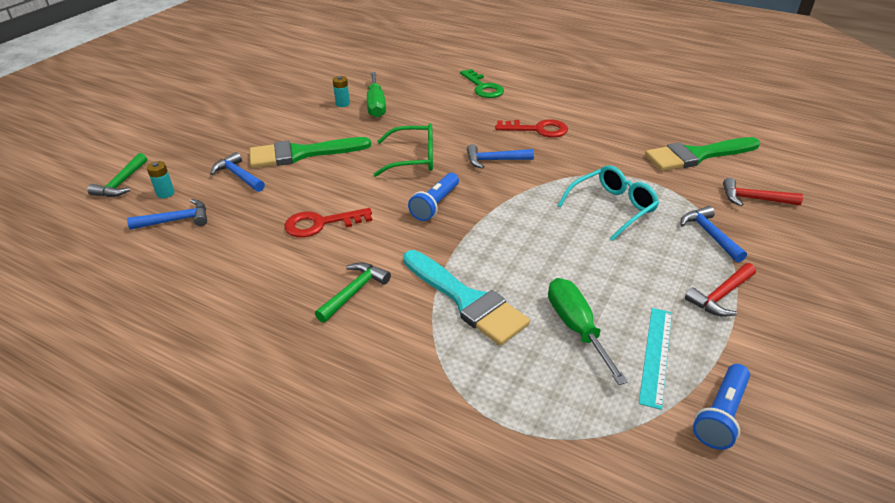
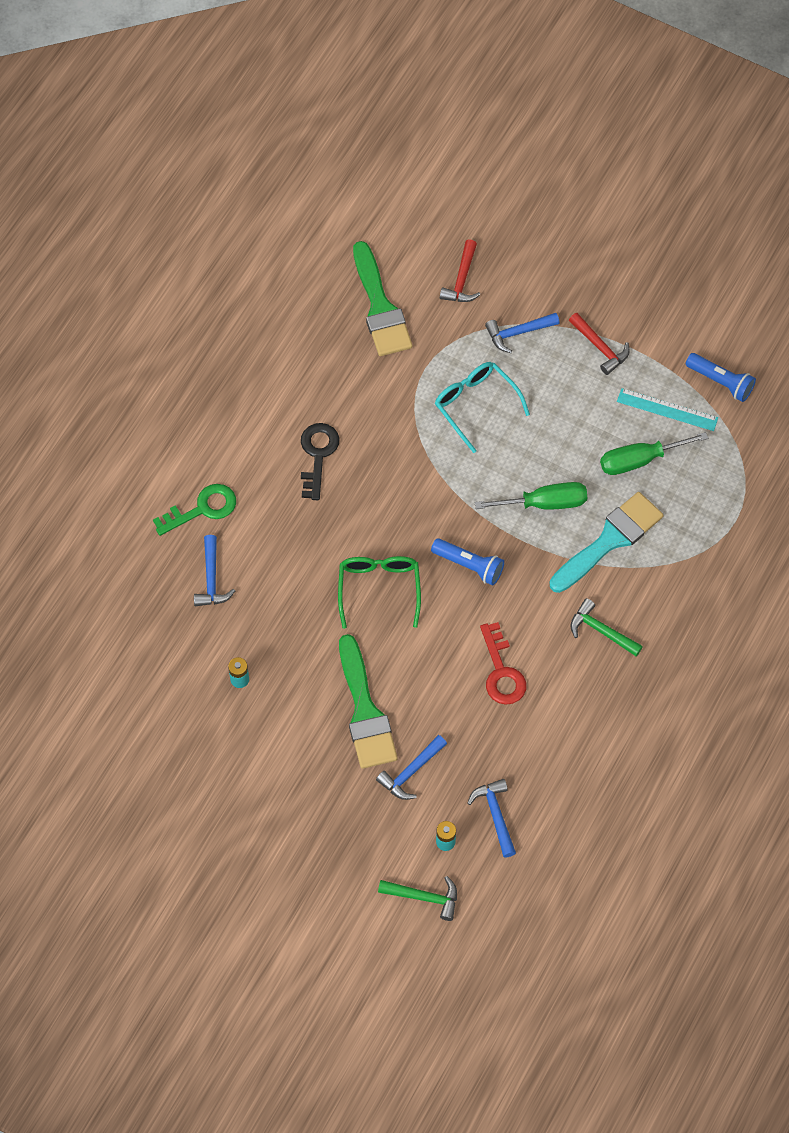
camera: 90 degrees left, 25 degrees up
green screwdriver [367,72,386,118] -> green screwdriver moved to [475,482,587,510]
blue hammer [467,144,534,169] -> blue hammer moved to [194,535,235,606]
red key [495,119,568,138] -> black key [301,423,340,500]

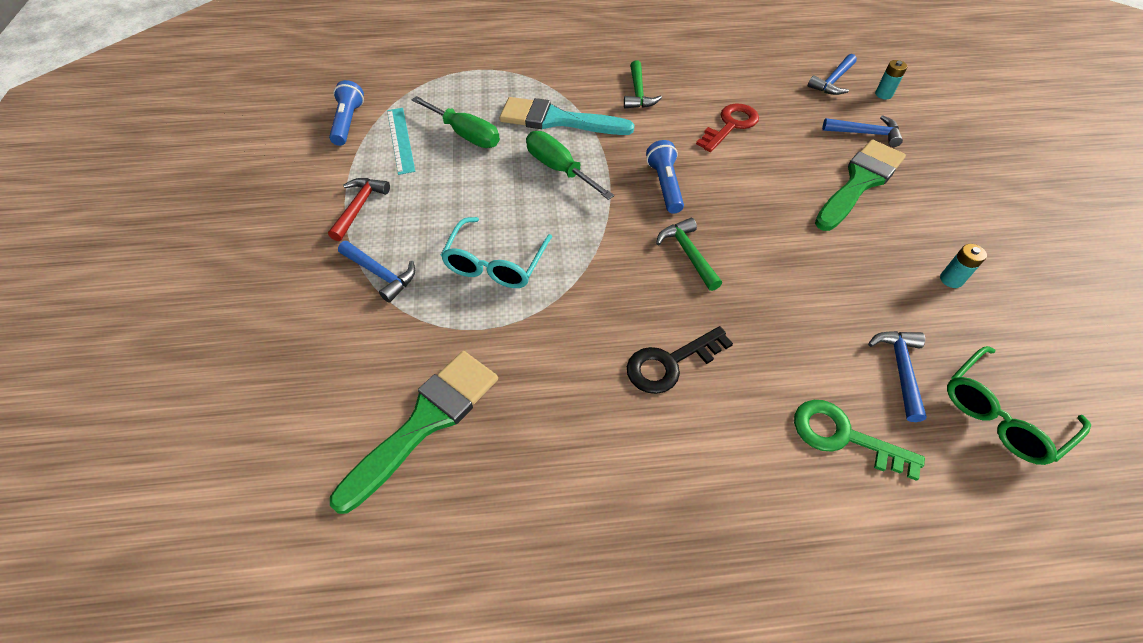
camera: 125 degrees left, 10 degrees down
blue hammer [194,535,235,606] -> blue hammer turned 45 degrees counterclockwise [868,331,927,422]
green glasses [338,556,421,629] -> green glasses moved to [947,346,1091,465]
green hammer [378,876,457,921] -> green hammer moved to [656,218,722,291]
red hammer [440,239,480,302] -> none

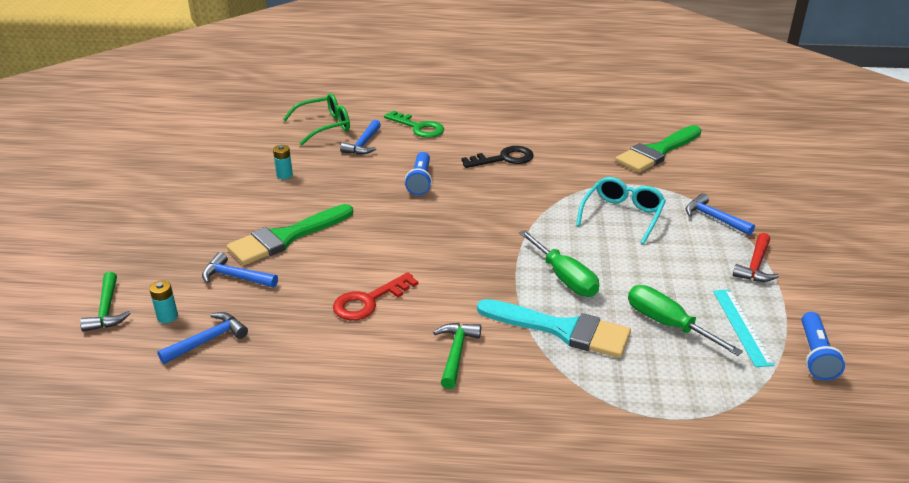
camera: 170 degrees left, 20 degrees down
blue flashlight [646,140,684,214] -> blue flashlight moved to [405,152,432,195]
green hammer [656,218,722,291] -> green hammer moved to [80,272,131,332]

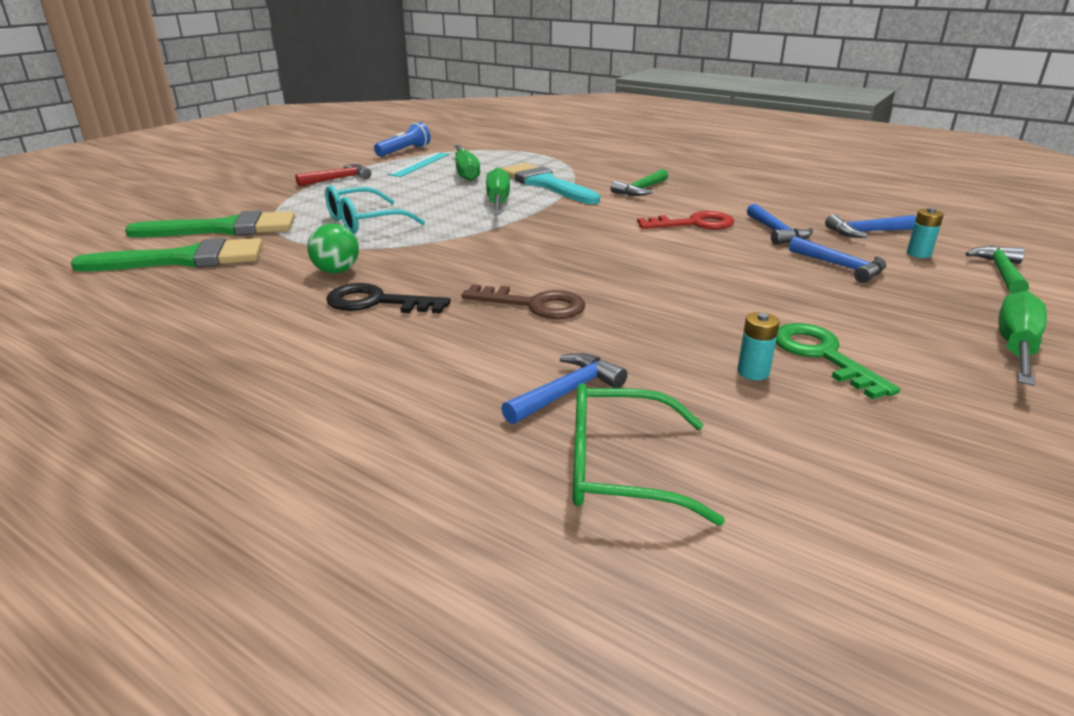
camera: 150 degrees left, 5 degrees down
green brush [227,204,353,265] -> green brush moved to [125,210,295,237]
green key [384,111,444,138] -> green key moved to [776,323,900,399]
blue flashlight [405,152,432,195] -> brown key [461,284,585,319]
blue hammer [685,193,755,236] -> blue hammer moved to [747,204,813,245]
none -> green ball [307,223,359,274]
none -> green screwdriver [998,291,1047,386]

